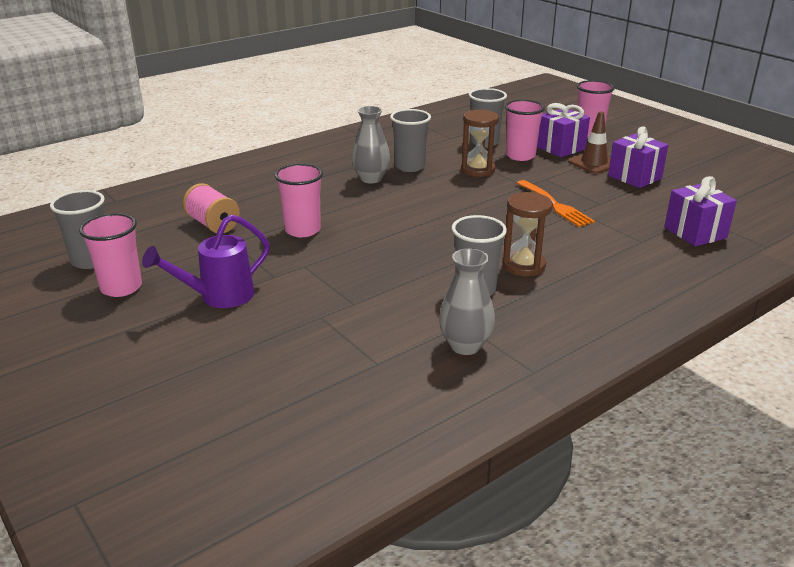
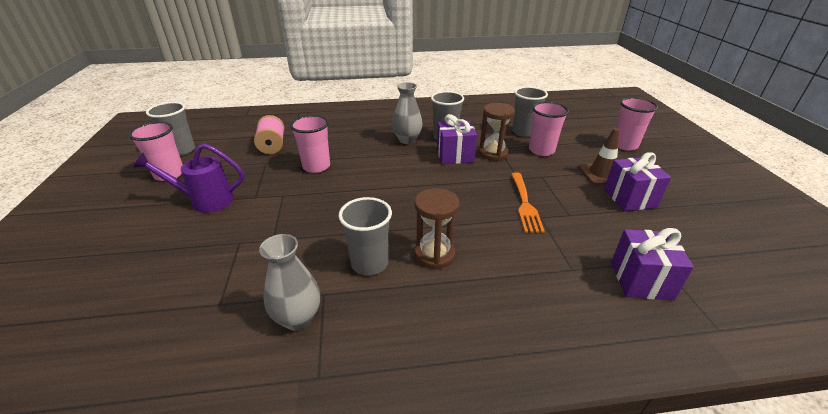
camera: 30 degrees right, 5 degrees up
purple gift [537,103,590,157] -> purple gift moved to [437,114,477,164]

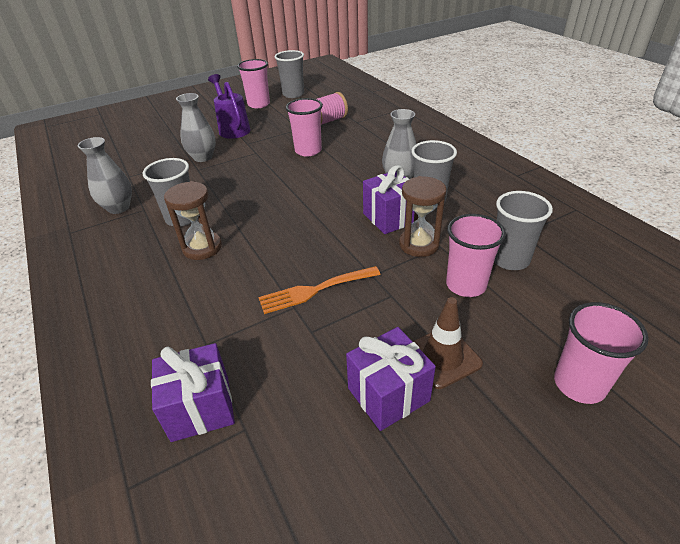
camera: 70 degrees right, 5 degrees up
none -> grey vase [176,93,216,162]

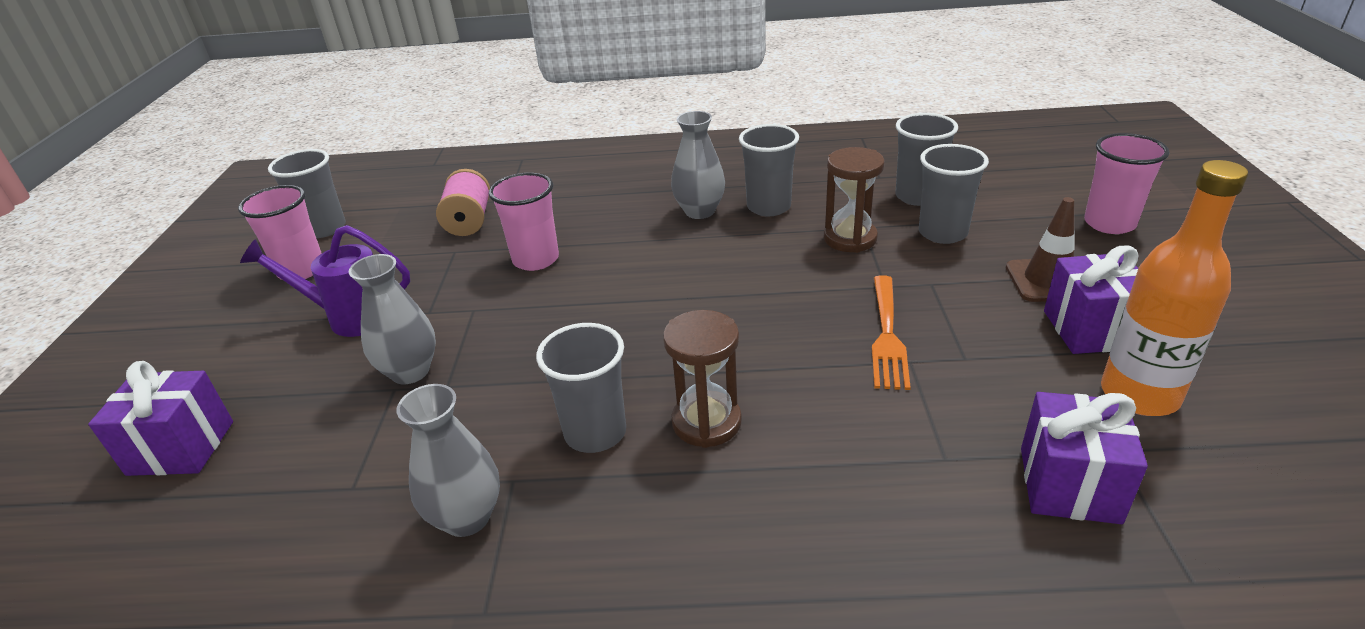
camera: 60 degrees left, 5 degrees down
purple gift [363,165,414,234] -> purple gift moved to [88,361,233,476]
pink cup [446,214,506,297] -> grey cup [919,144,989,244]
none -> orange bottle [1101,160,1248,416]

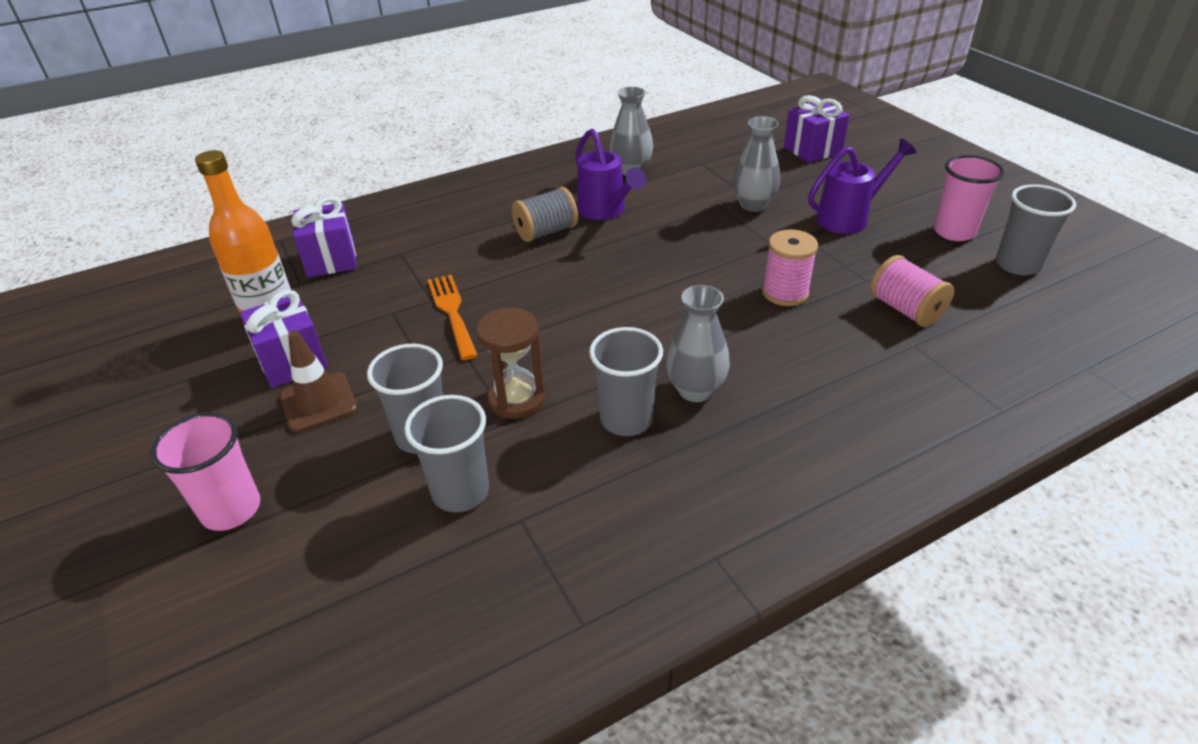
camera: 150 degrees right, 5 degrees up
pink cup [489,173,559,271] -> pink spool [762,230,818,306]
grey cup [536,323,626,453] -> purple watering can [575,129,646,220]
brown hourglass [663,310,742,448] -> grey spool [512,187,578,242]

